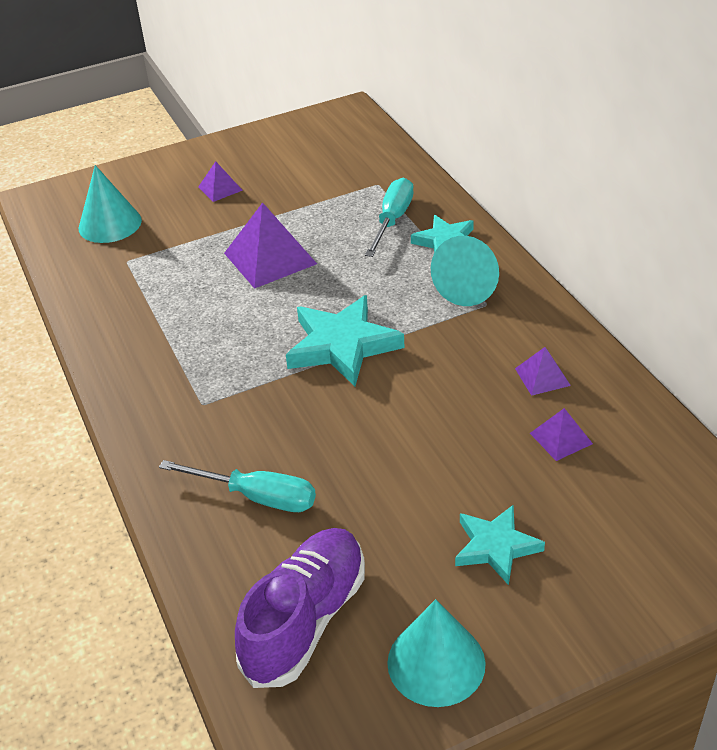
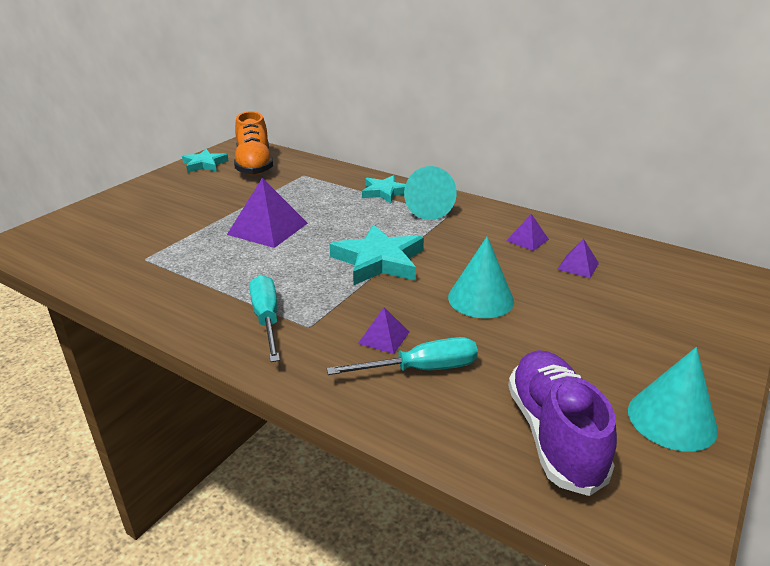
camera: 35 degrees left, 10 degrees down
turquoise cone [79,165,142,243] -> turquoise cone moved to [448,236,514,319]
purple pyramid [198,161,243,202] -> purple pyramid moved to [358,307,409,354]
turquoise screwdriver [365,177,414,257] -> turquoise screwdriver moved to [250,275,280,362]
turquoise star [455,504,545,585] -> turquoise star moved to [182,149,229,173]
none -> orange shoe [234,111,273,175]

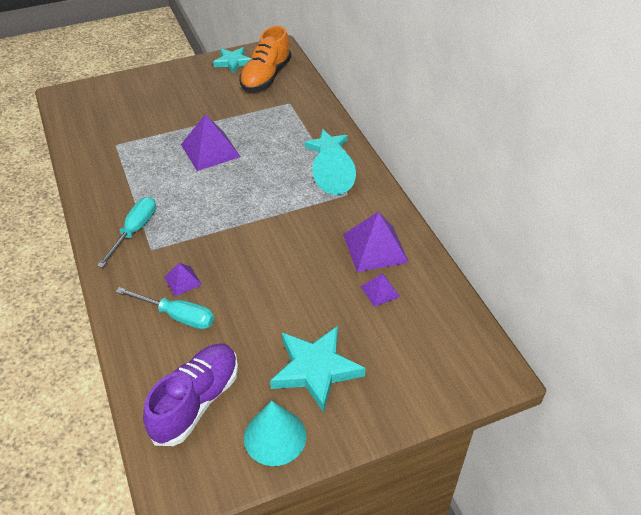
camera: 35 degrees right, 15 degrees up
turquoise star [330,224,424,285] -> turquoise star moved to [270,326,366,413]
turquoise cone [448,236,514,319] -> none
purple pyramid [506,214,549,251] -> purple pyramid [343,212,409,272], size x1.91

